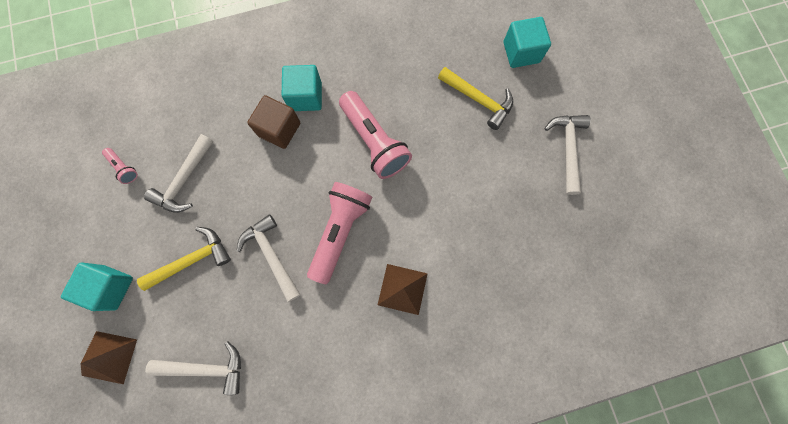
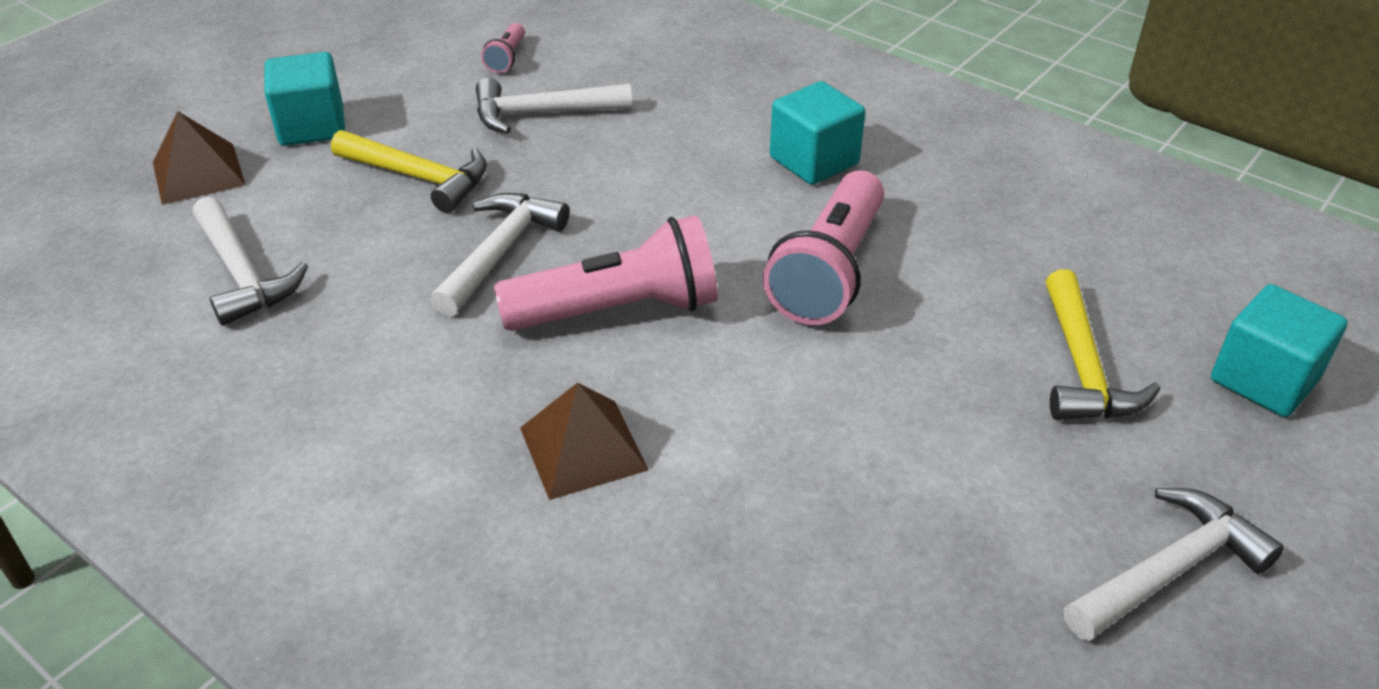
camera: 55 degrees right, 35 degrees down
brown cube [247,95,300,149] -> none

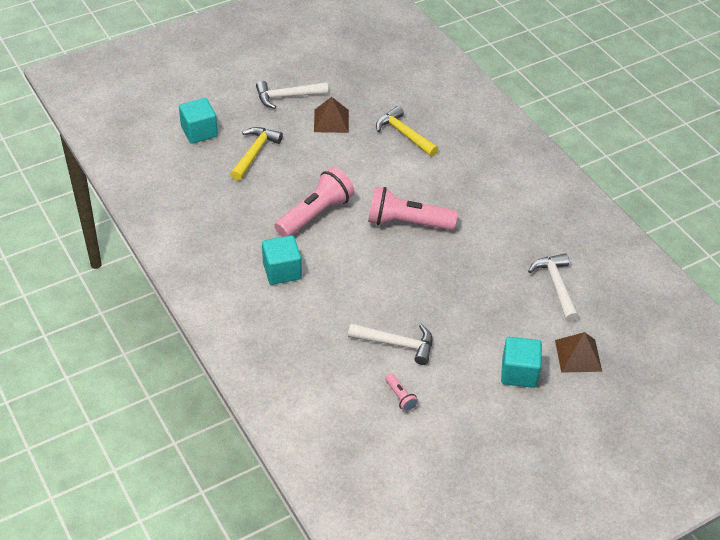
camera: 160 degrees left, 5 degrees up
yellow hammer [331,130,487,213] -> yellow hammer moved to [376,106,439,157]
white hammer [430,193,570,316] -> none
pink flashlight [481,23,525,73] -> pink flashlight turned 120 degrees clockwise [385,373,419,412]
brown pyramid [520,382,649,500] -> brown pyramid moved to [314,97,349,133]

